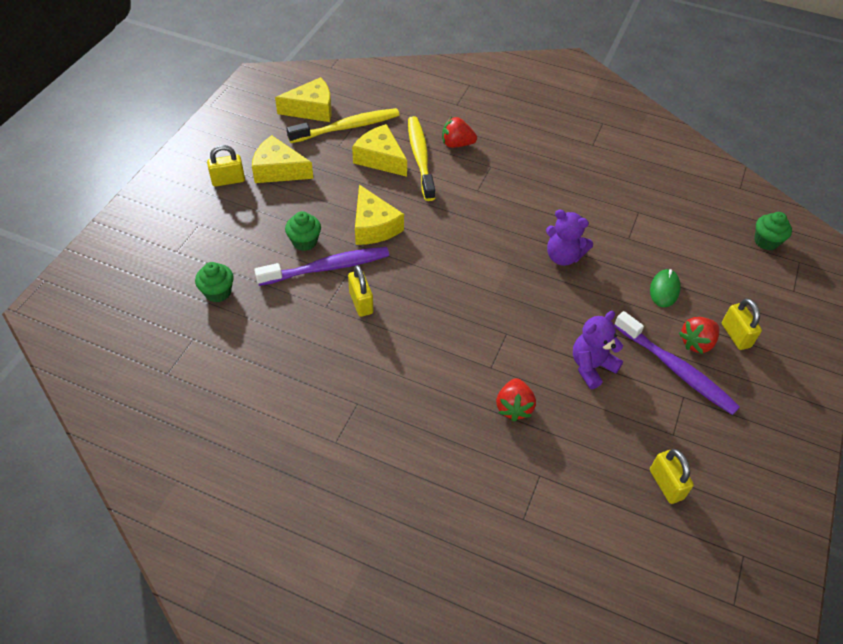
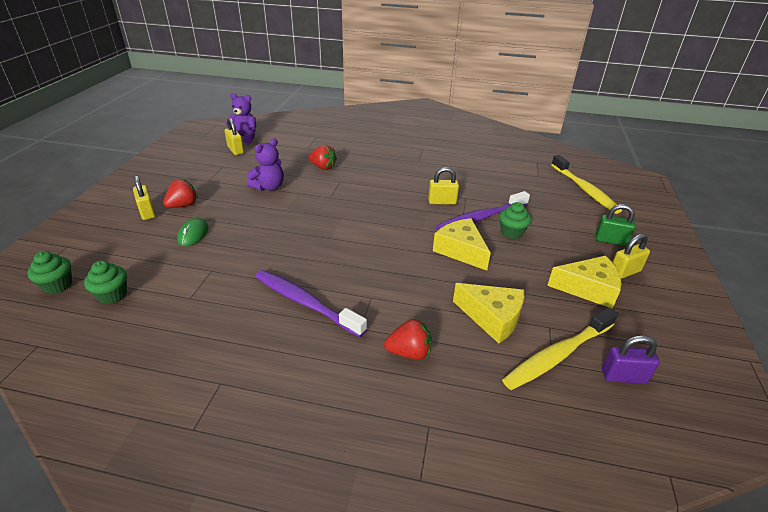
camera: 170 degrees right, 15 degrees down
green cupcake [195,262,234,303] -> green cupcake moved to [84,261,127,304]
yellow cheese [275,77,332,122] -> purple padlock [602,335,660,384]
yellow padlock [348,265,373,317] -> yellow padlock turned 60 degrees counterclockwise [428,167,459,205]
yellow toothbrush [408,116,435,201] -> yellow toothbrush moved to [551,155,622,214]
red strawberry [496,378,536,422] -> red strawberry turned 120 degrees clockwise [308,145,337,170]
purple teddy bear [546,210,593,266] -> purple teddy bear moved to [226,93,256,144]
purple toothbrush [614,311,740,415] -> purple toothbrush moved to [255,270,367,337]
none -> green padlock [596,204,636,246]

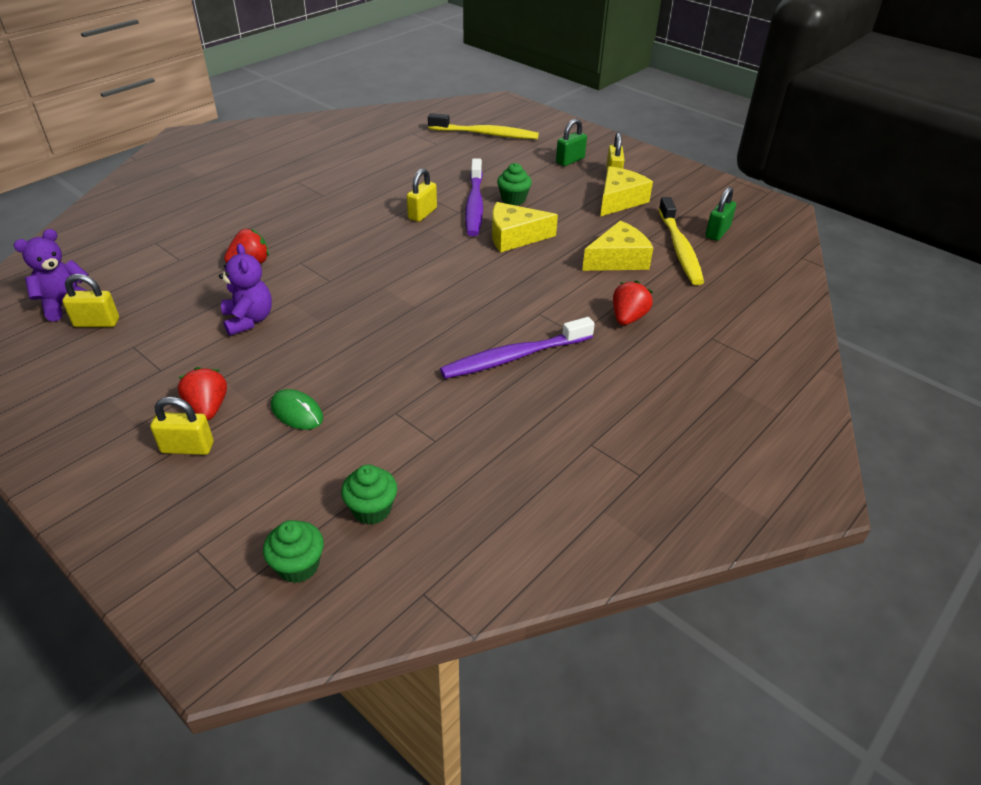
camera: 60 degrees left, 5 degrees up
purple padlock [602,335,660,384] -> green padlock [705,187,736,241]

